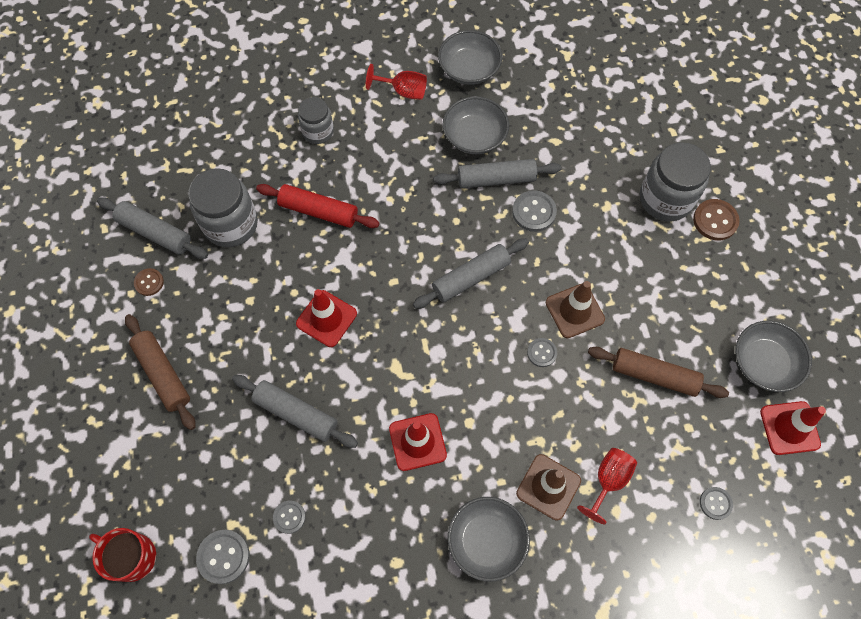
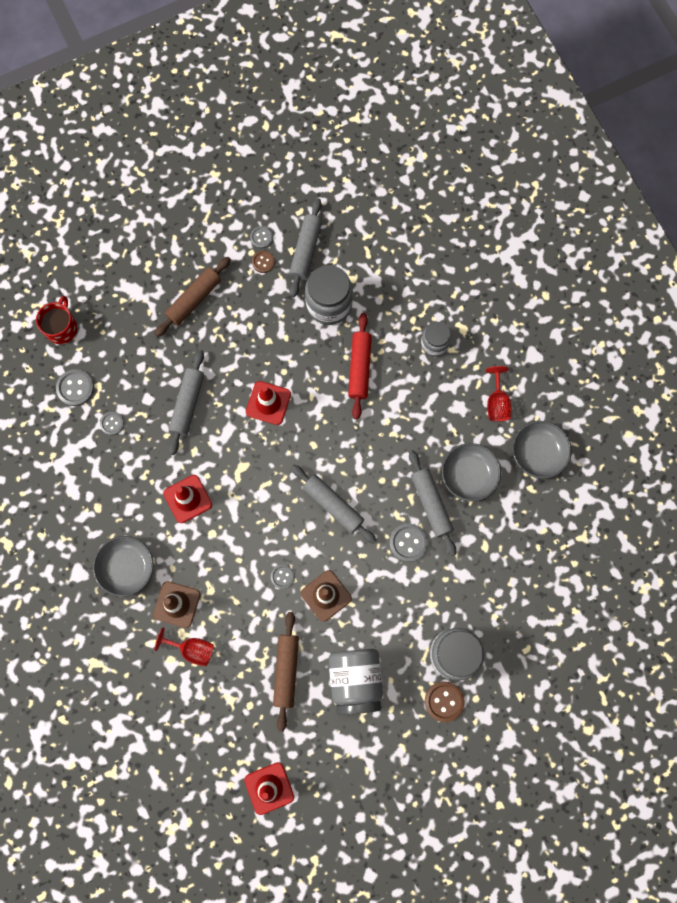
camera: 75 degrees right, 10 degrees up
grey button [700,487,733,520] -> grey button moved to [250,226,273,248]
grey bowl [736,321,812,392] -> none
none -> grey jar [329,649,383,715]

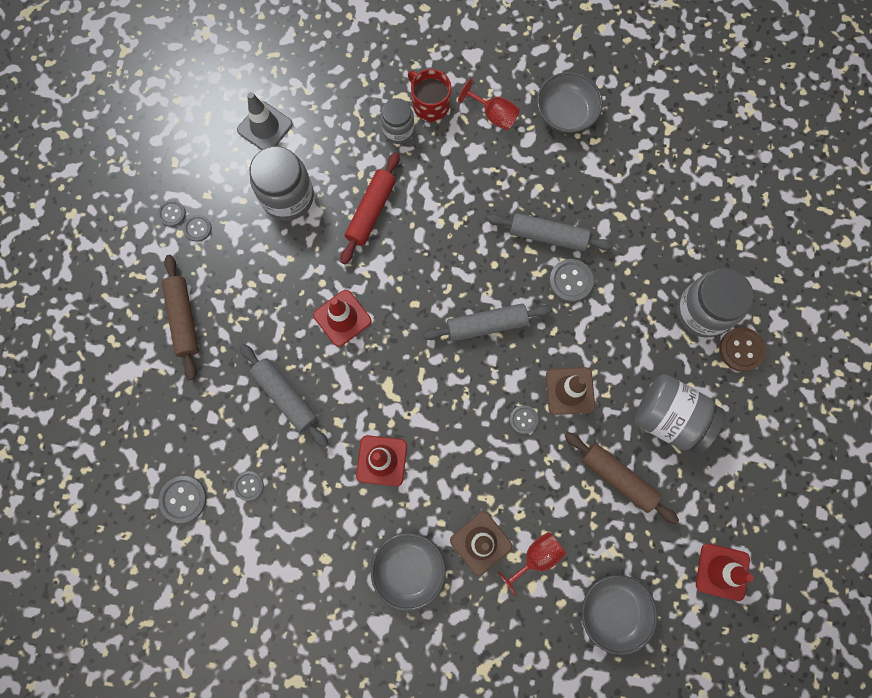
camera: 55 degrees left, 0 degrees up
red mug [36,296,78,344] -> red mug moved to [408,69,451,122]
brown button [252,251,275,273] -> grey button [184,215,212,242]
grey rolling pin [289,198,322,297] -> none
red rolling pin [348,313,372,419] -> red rolling pin turned 75 degrees clockwise [341,152,399,264]
grey bowl [442,443,501,501] -> grey bowl moved to [582,575,658,655]
none -> grey traffic cone [237,92,293,150]

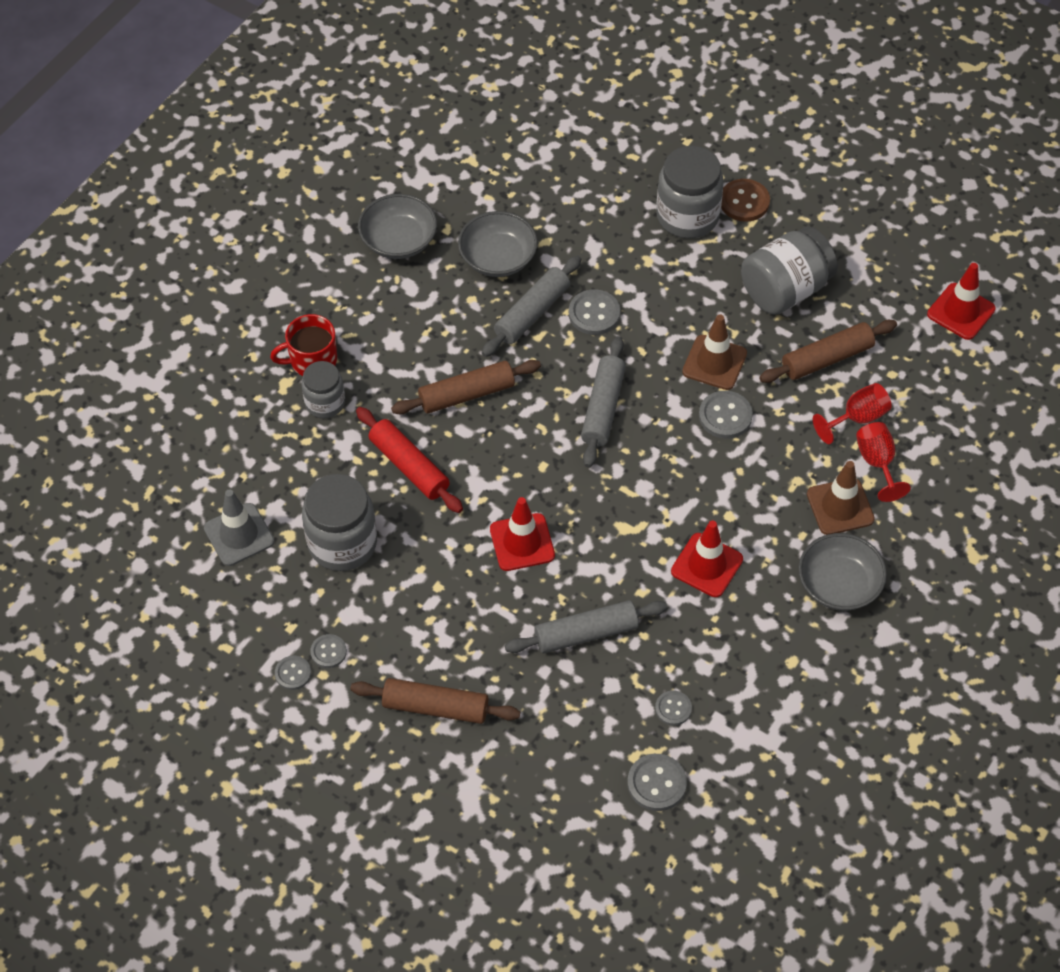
camera: 65 degrees left, 20 degrees down
red goblet [458,79,520,130] -> red goblet moved to [813,383,892,444]
grey button [510,405,538,434] -> grey button [699,391,753,439], size x1.59
grey bowl [582,575,658,655] -> grey bowl moved to [458,211,538,277]
none -> brown rolling pin [391,360,541,415]

